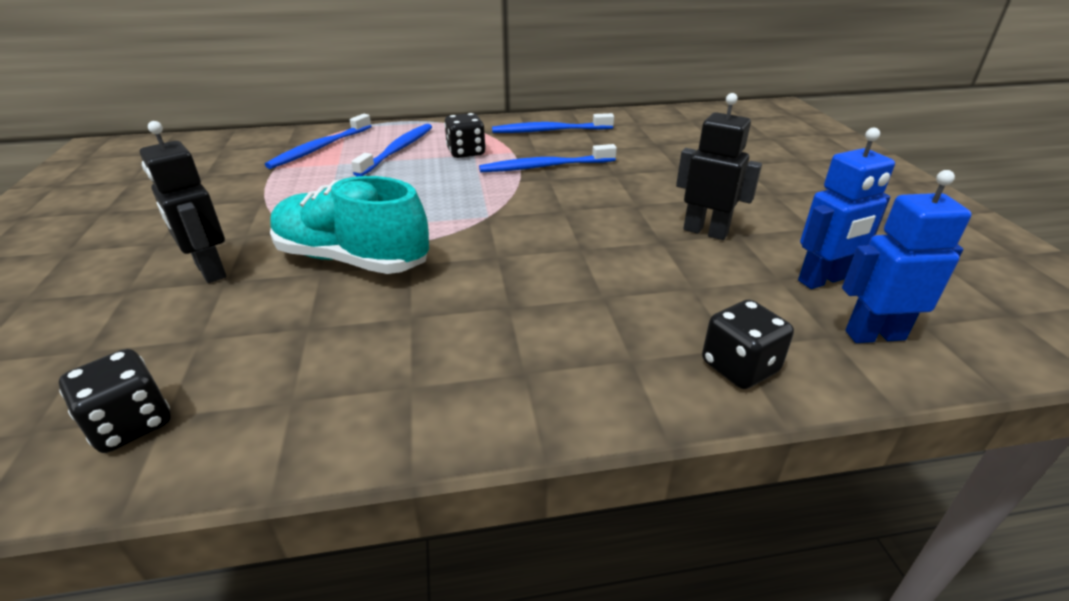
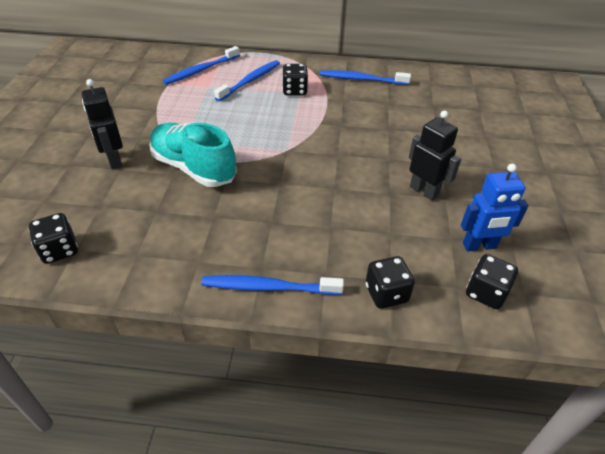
camera: 15 degrees right, 10 degrees up
blue toothbrush [479,144,617,172] -> blue toothbrush moved to [201,275,344,295]
blue robot [842,170,972,343] -> black dice [466,254,518,309]

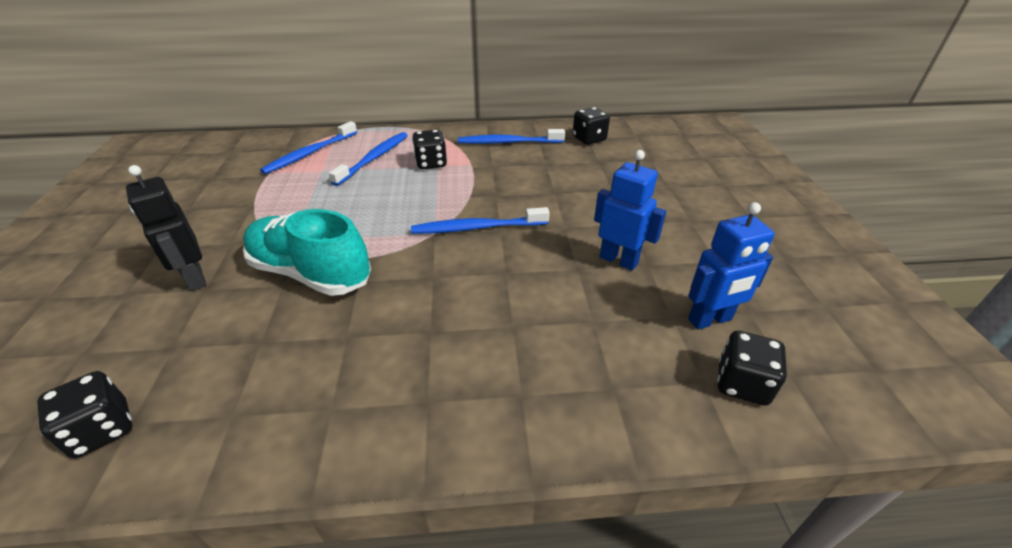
camera: 10 degrees left, 5 degrees down
blue toothbrush [201,275,344,295] -> blue toothbrush moved to [411,207,550,234]
black dice [366,256,415,309] -> black dice moved to [573,107,610,145]
black robot [409,110,461,201] -> blue robot [594,150,666,271]

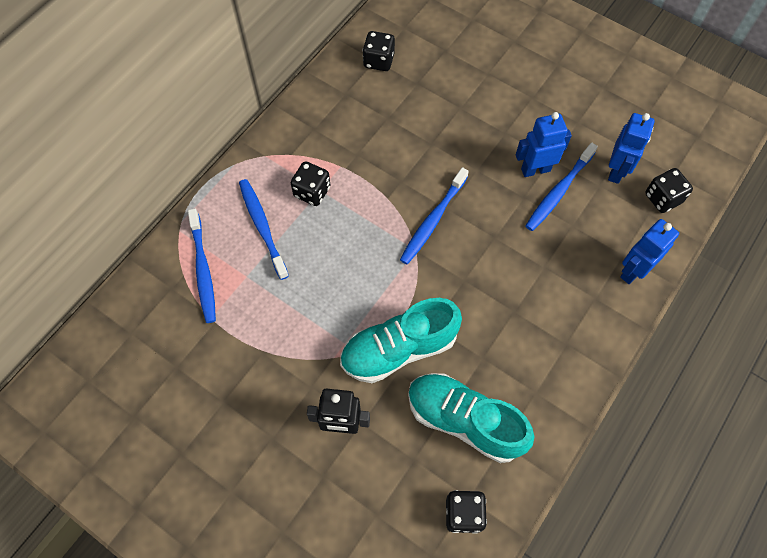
camera: 50 degrees left, 25 degrees up
blue toothbrush [458,129,565,144] -> blue toothbrush moved to [525,142,598,231]
none -> turquoise shoe [408,373,534,463]
none -> blue robot [620,219,679,284]

